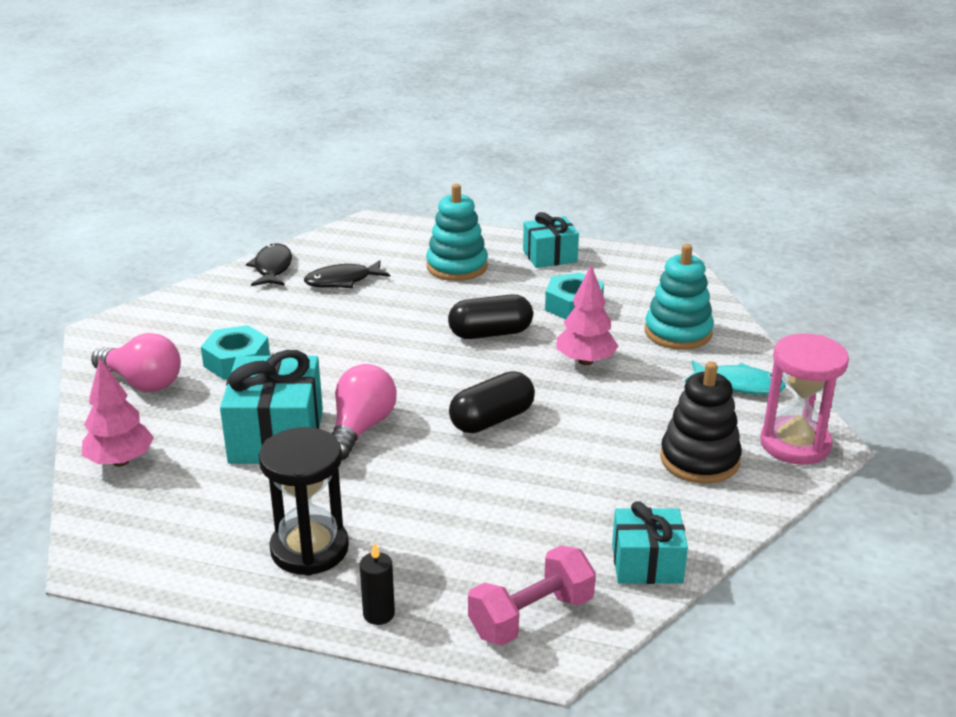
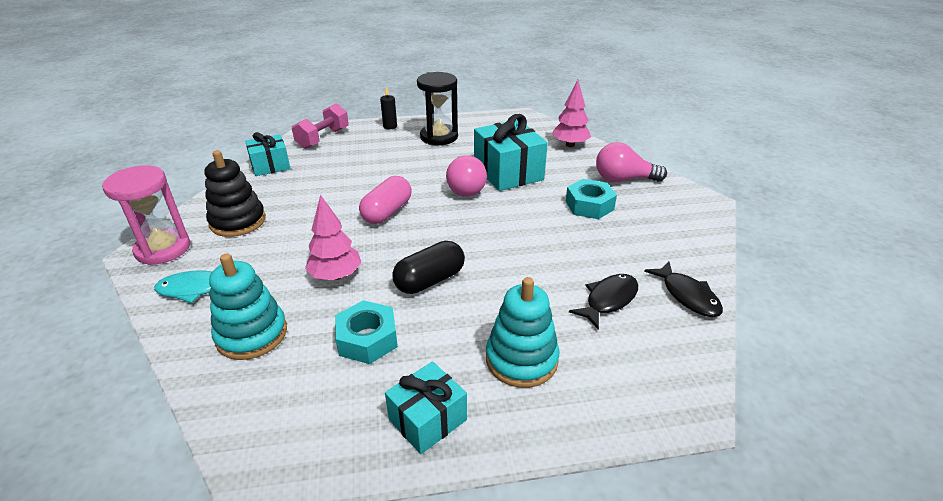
camera: 155 degrees right, 5 degrees up
black capsule [449,371,535,433] -> pink capsule [359,176,412,224]

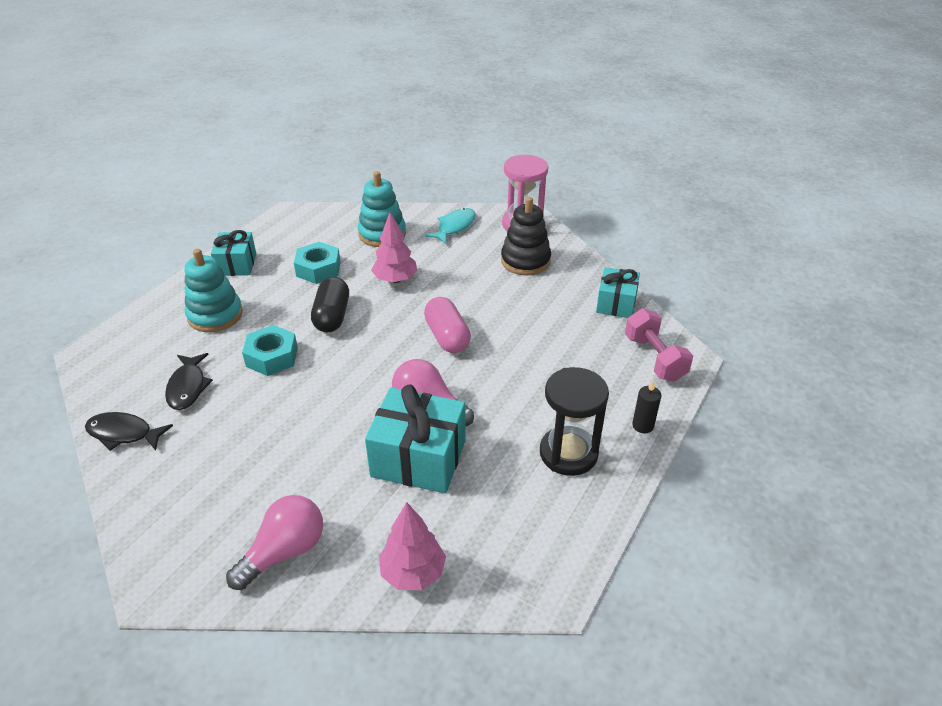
camera: 130 degrees right, 5 degrees up
turquoise nut [566,179,617,219] -> turquoise nut moved to [242,325,298,376]

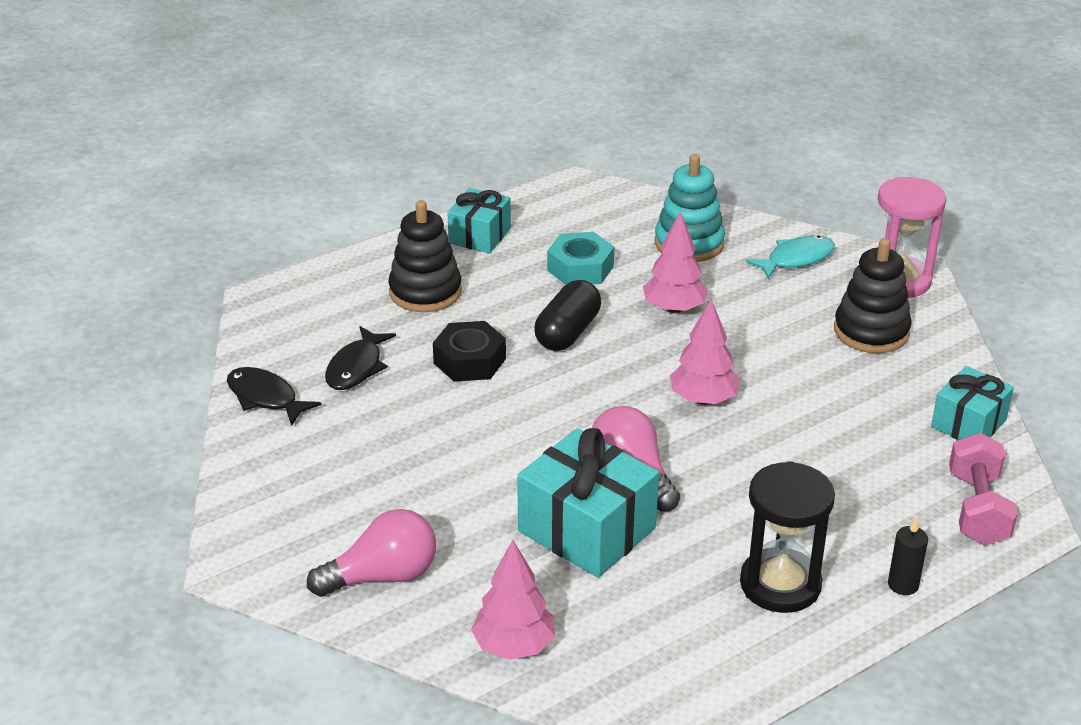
camera: 25 degrees right, 5 degrees down
turquoise stacking toy [185,249,243,332] -> black stacking toy [388,200,462,312]
turquoise nut [242,325,298,376] -> black nut [433,321,506,382]
pink capsule [424,297,471,353] -> pink tree [670,299,740,405]

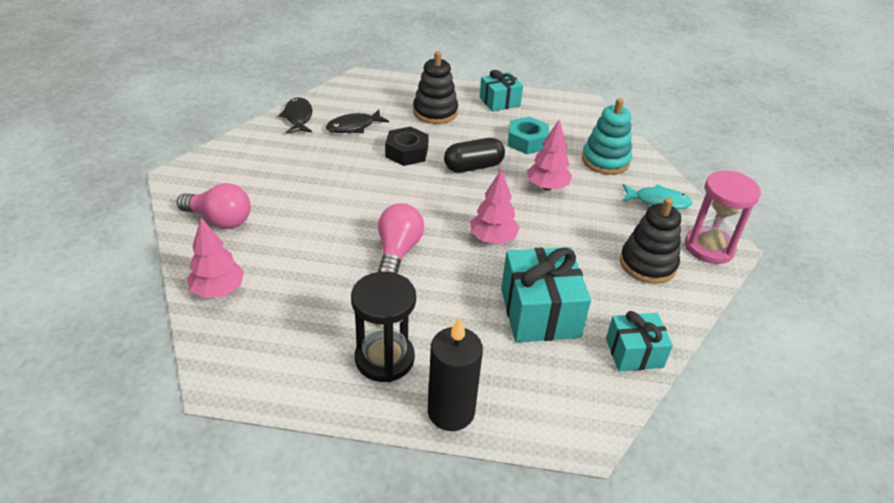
camera: 40 degrees right, 5 degrees up
turquoise gift [517,428,659,578] -> turquoise gift moved to [501,247,591,342]
black candle [888,518,928,595] -> black candle [428,316,483,431], size x1.97
pink dumbbell [949,433,1018,545] -> none

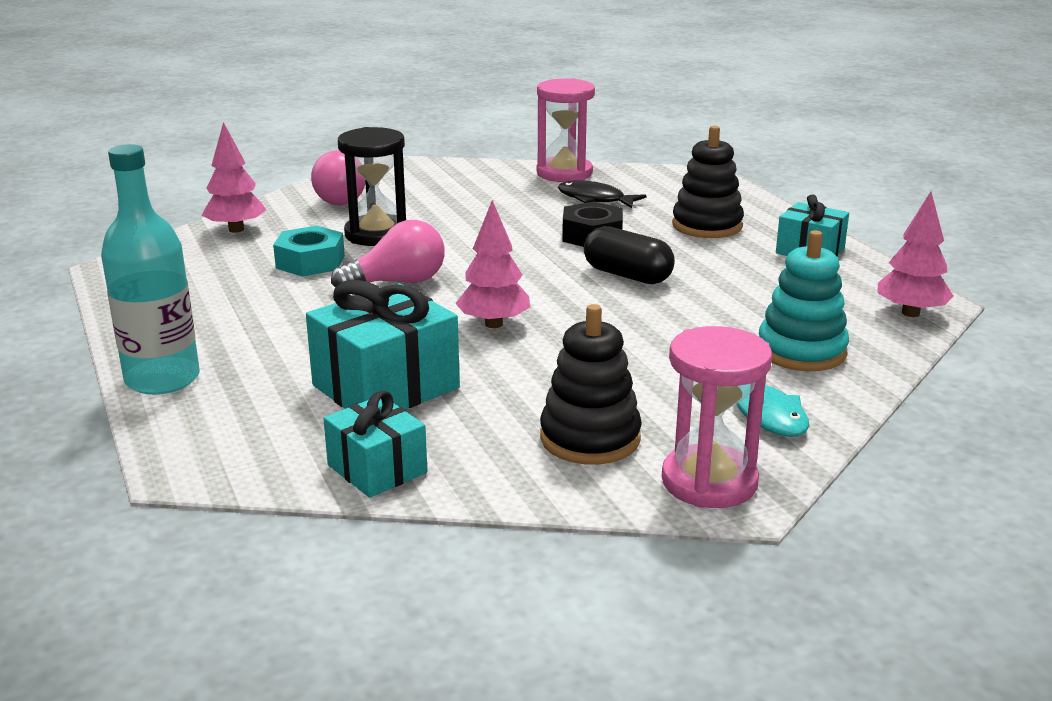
camera: 60 degrees right, 15 degrees down
black fish [278,97,312,134] -> pink hourglass [537,78,595,182]
black hourglass [351,272,416,382] -> black hourglass moved to [338,127,406,246]
black candle [428,316,483,431] -> turquoise bottle [101,144,200,395]
turquoise nut [508,117,549,154] -> turquoise nut moved to [273,226,345,277]
pink tree [527,119,572,190] -> pink tree moved to [878,192,953,317]

